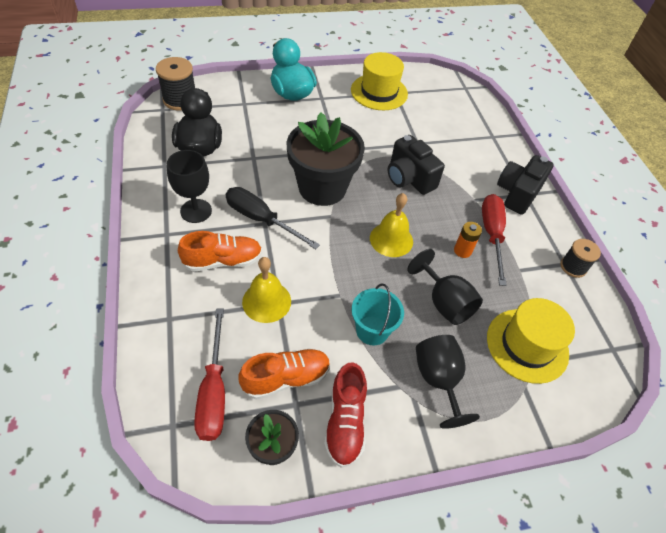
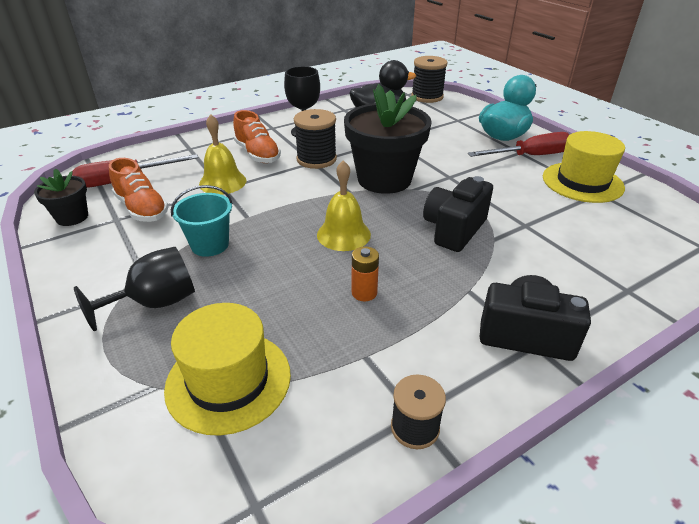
camera: 75 degrees right, 15 degrees down
black screwdriver [226,187,320,249] -> black spool [294,109,337,169]
red shoe [324,362,367,468] -> none
black goblet [408,249,483,325] -> none
red screwdriver [482,194,507,286] -> red screwdriver moved to [468,132,569,157]

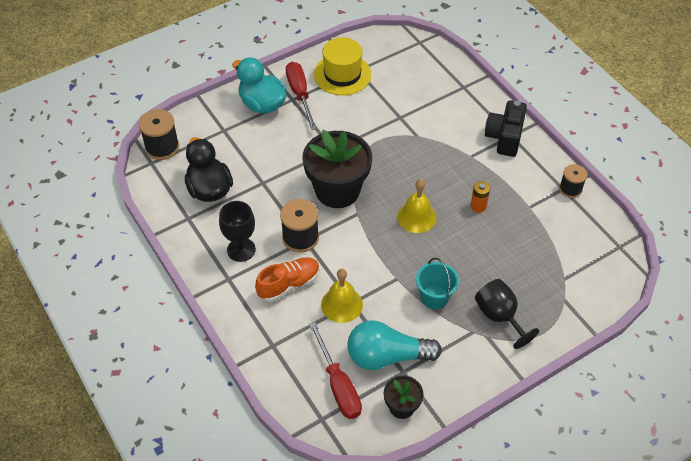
camera: 90 degrees left, 15 degrees up
orange shoe [109,158,168,222] -> turquoise light bulb [347,320,442,370]
yellow hat [164,303,291,435] -> none
black camera [423,176,493,252] -> none

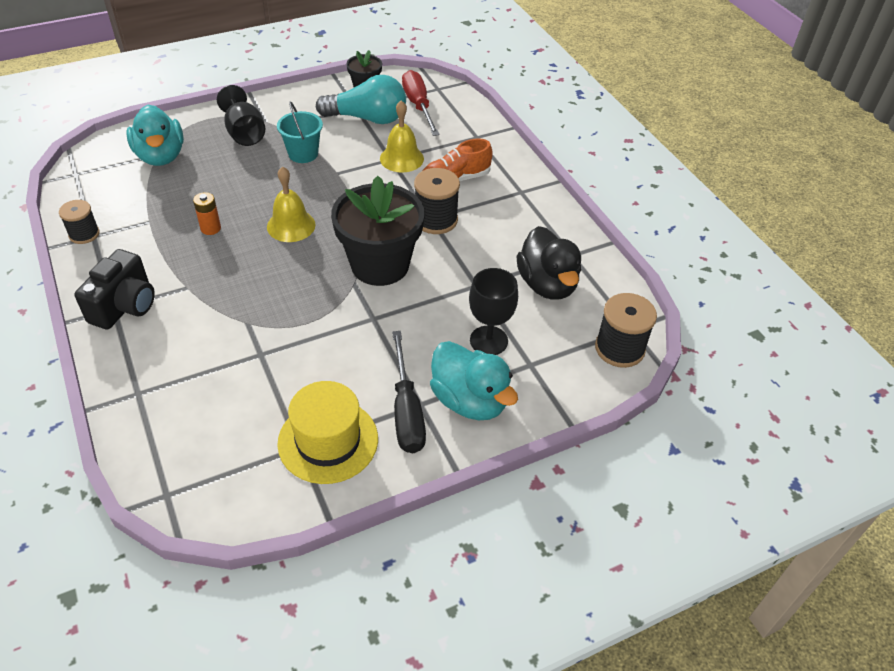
camera: 175 degrees left, 5 degrees down
black goblet [219,201,256,262] -> black goblet moved to [469,268,518,355]
red screwdriver [286,62,317,130] -> black screwdriver [392,331,426,453]
none -> turquoise duck [126,105,184,166]

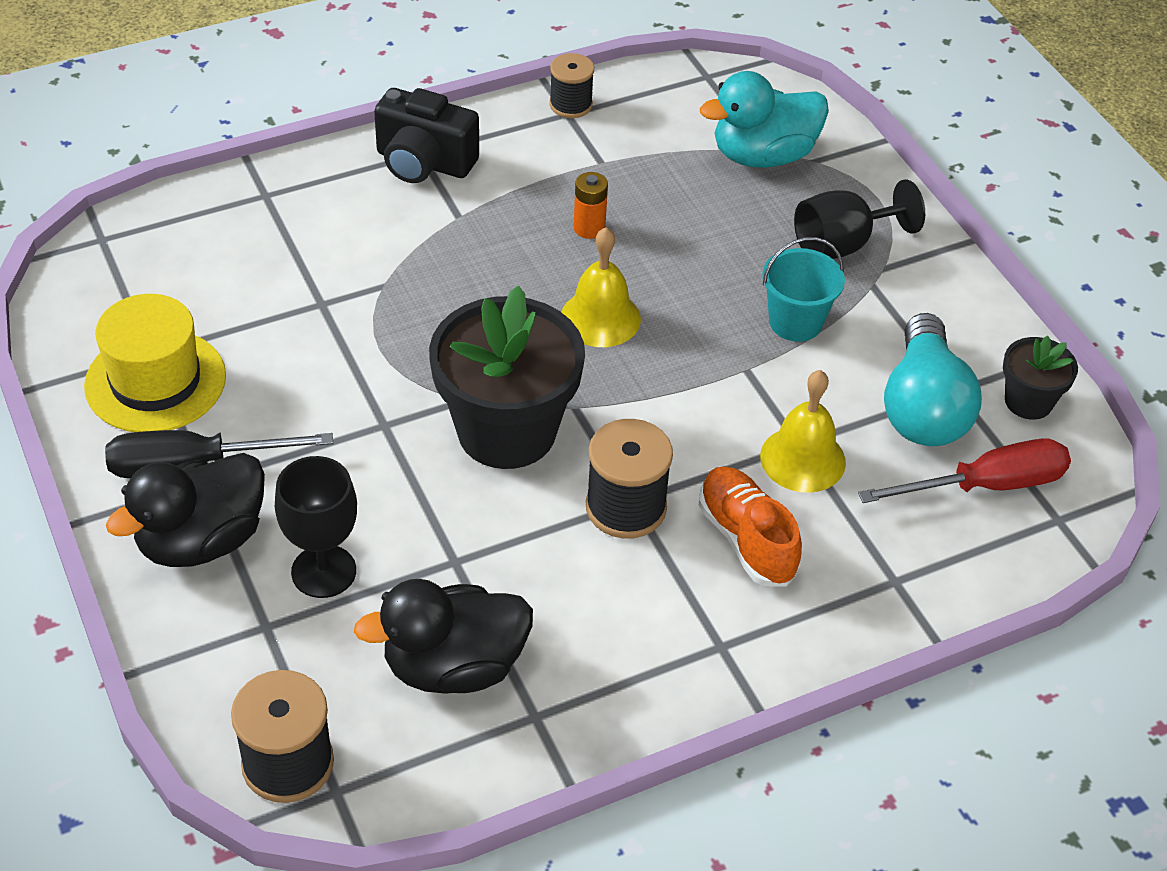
camera: 90 degrees right, 0 degrees up
turquoise duck [430,341,518,420] -> black duck [106,453,265,567]

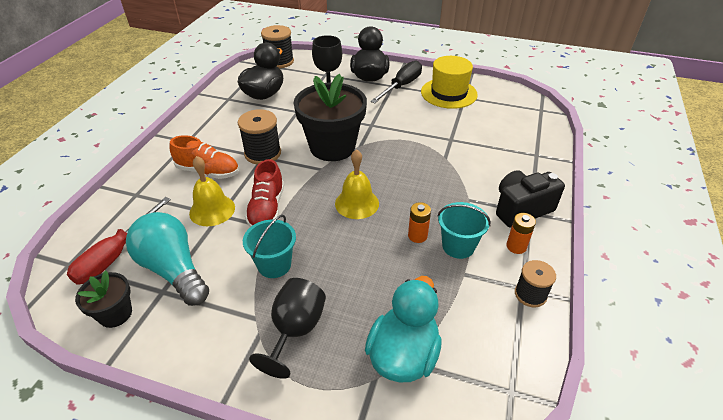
camera: 135 degrees right, 5 degrees down
none -> red shoe [245,159,284,227]
none -> turquoise bucket [438,202,491,259]
none -> orange battery [507,213,536,254]

